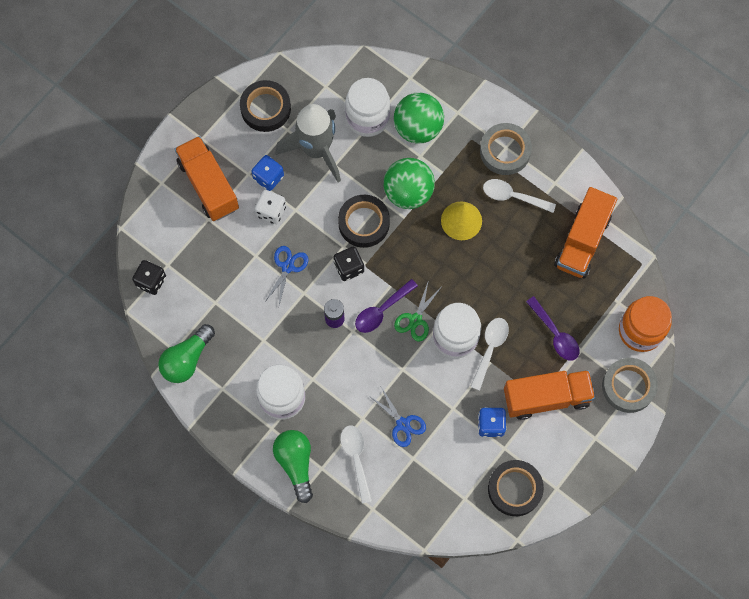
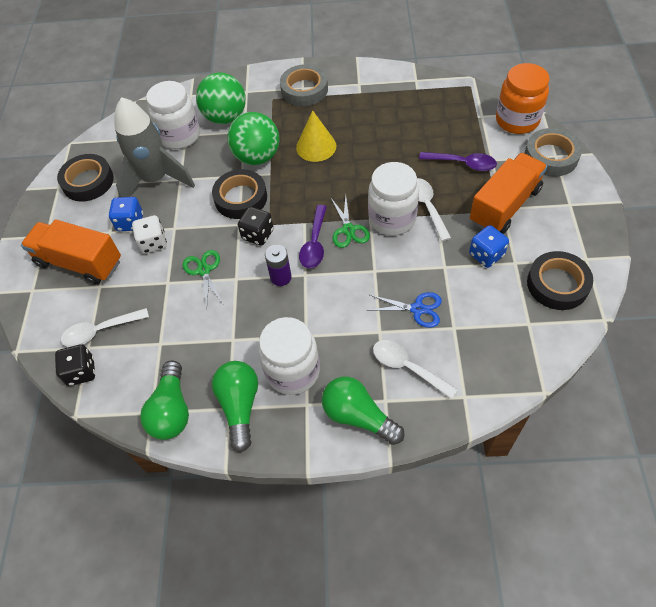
camera: 35 degrees left, 15 degrees down
blue scissors [264,246,308,305] -> green scissors [183,250,223,309]
white spoon [483,179,556,213] -> white spoon moved to [61,308,149,347]
orange truck [554,187,617,278] -> none
none -> green light bulb [212,361,258,452]

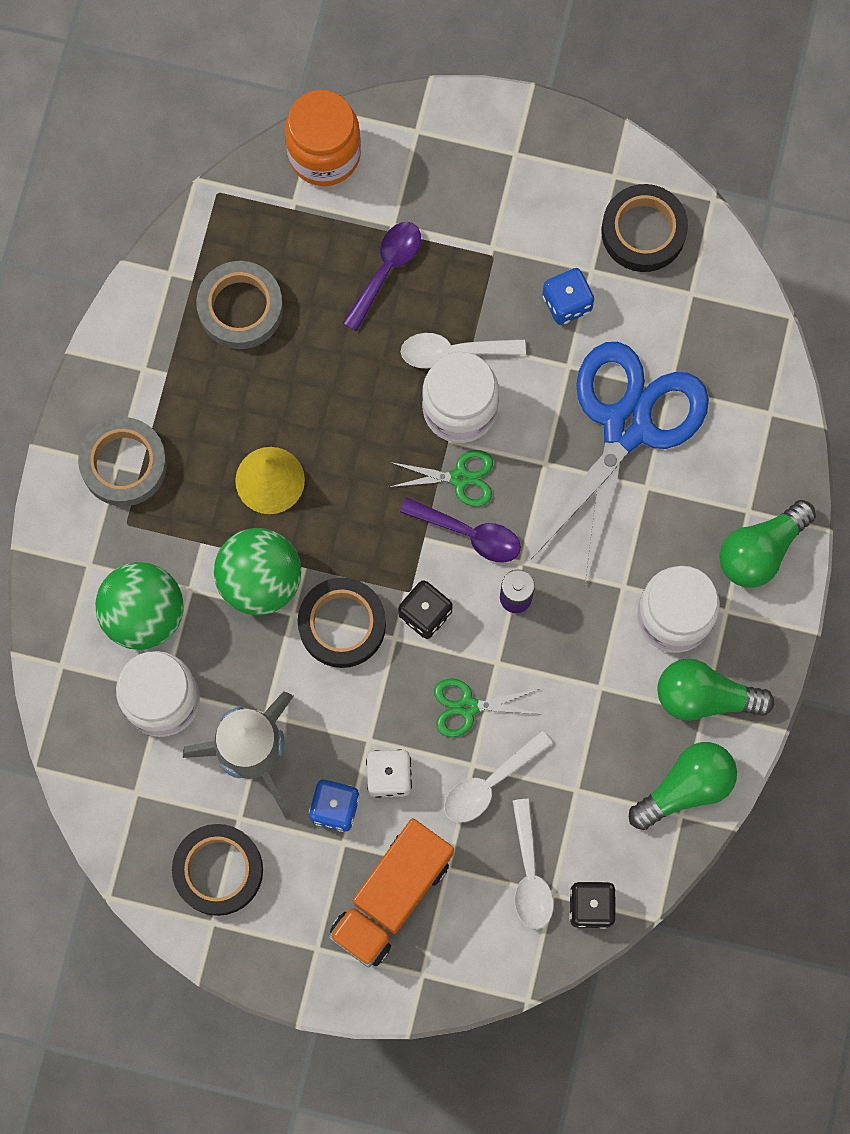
camera: 80 degrees left, 20 degrees up
green light bulb [140,361,189,440] -> green light bulb turned 45 degrees counterclockwise [629,742,737,830]
blue scissors [367,292,442,328] -> blue scissors [531,342,709,583], size x2.33
white spoon [373,340,458,399] -> white spoon moved to [444,731,553,823]
orange truck [470,153,547,234] -> none
grey tape [525,128,582,177] -> grey tape moved to [196,261,283,349]

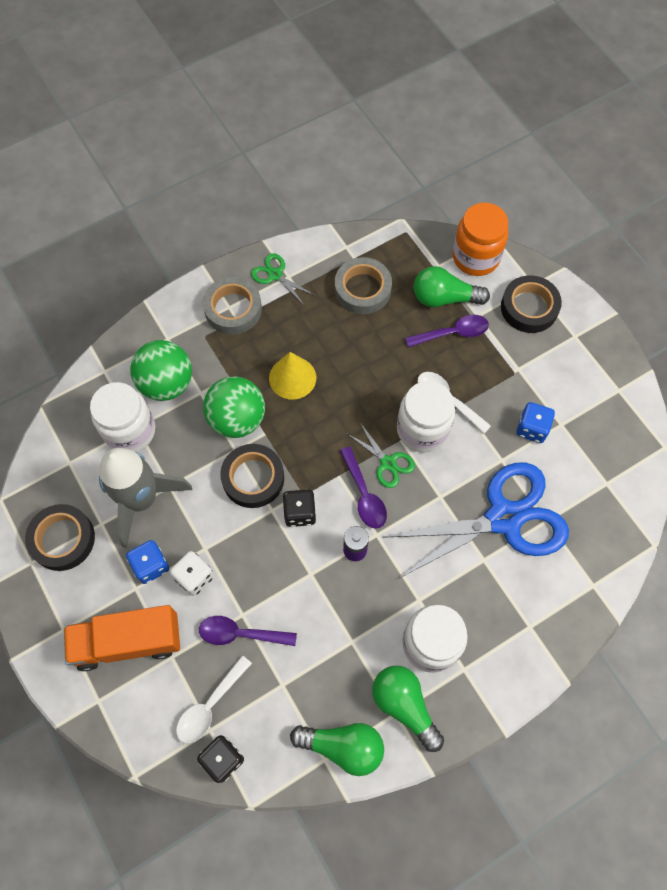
camera: 45 degrees right, 10 degrees down
green scissors [434,678,539,737] -> green scissors moved to [251,253,316,306]
white spoon [444,731,553,823] -> purple spoon [199,616,297,646]
black tape [601,184,688,272] -> black tape moved to [501,275,562,333]
green light bulb [719,500,816,588] -> green light bulb moved to [414,266,490,307]

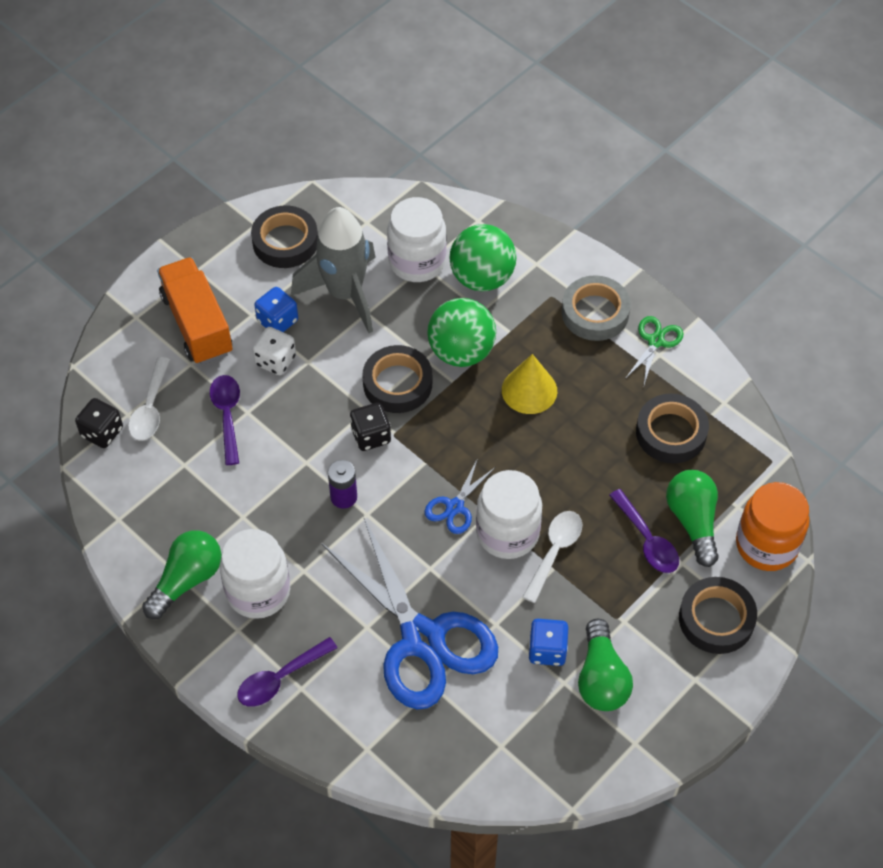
camera: 75 degrees right, 10 degrees down
white spoon [176,655,252,743] -> white spoon turned 105 degrees counterclockwise [128,357,170,441]
green light bulb [290,723,384,776] -> green light bulb moved to [578,619,633,711]
grey tape [335,257,392,314] -> black tape [636,394,709,463]
purple spoon [340,447,387,529] -> purple spoon moved to [237,637,337,707]
green scissors [348,423,415,488] -> blue scissors [425,458,495,534]

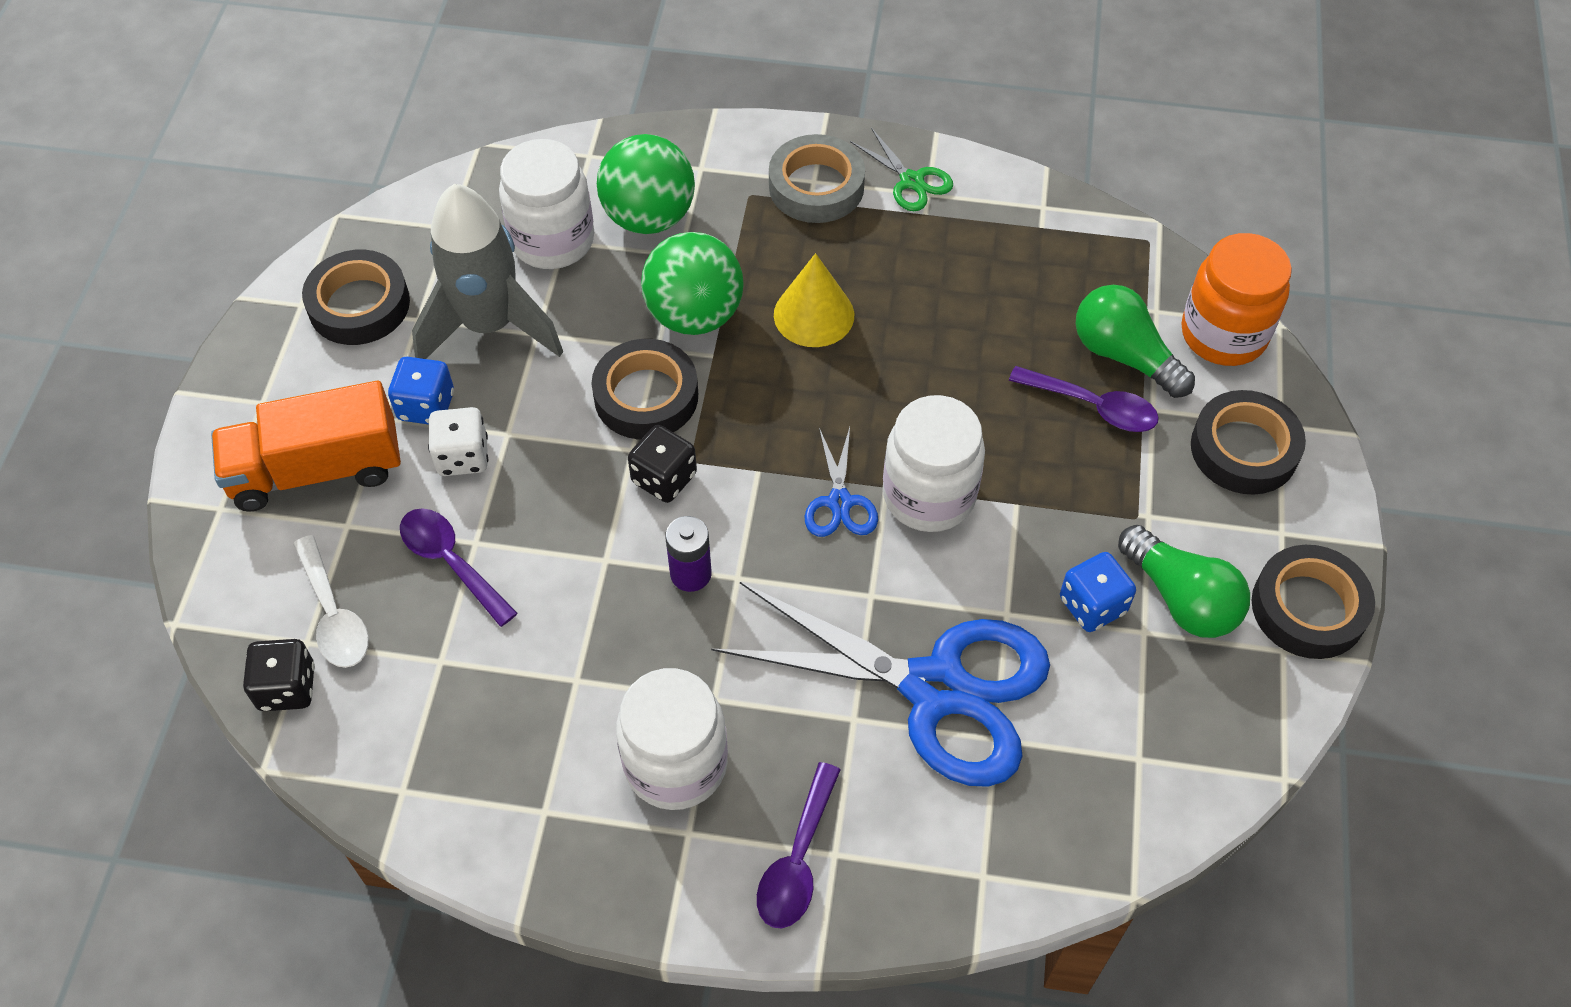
camera: 35 degrees left, 0 degrees up
green light bulb [142,530,221,619] -> none
orange truck [157,257,232,365] -> orange truck turned 45 degrees counterclockwise [211,381,401,512]
white spoon [522,511,582,603] -> none
green scissors [625,316,684,385] -> green scissors turned 150 degrees clockwise [850,128,953,211]
black tape [636,394,709,463] -> black tape moved to [1252,545,1375,659]

